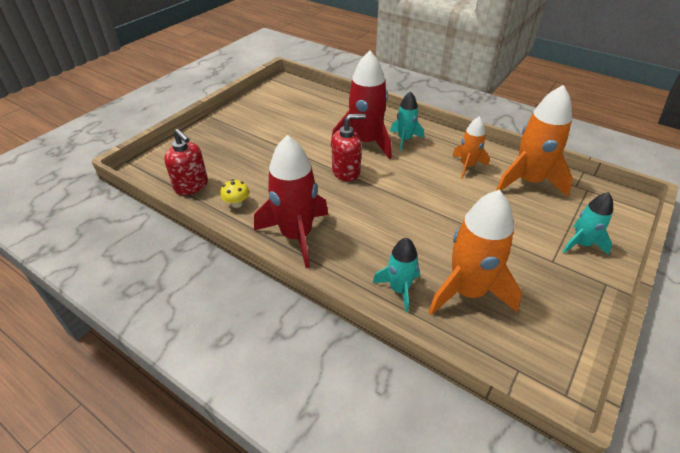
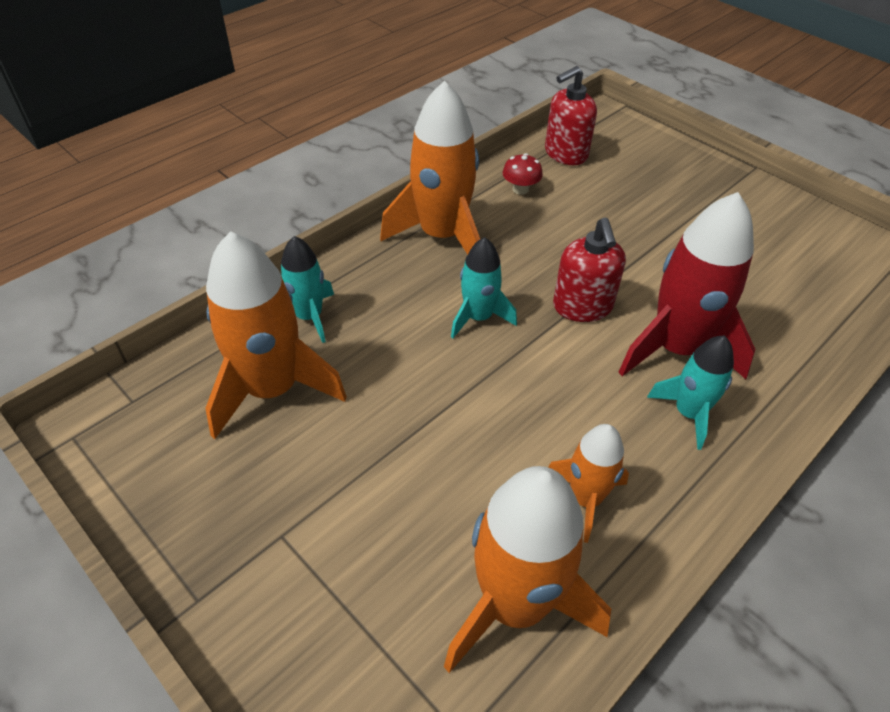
camera: 100 degrees right, 5 degrees up
yellow mushroom [220,179,249,208] -> red mushroom [503,153,543,195]
red rocket [254,135,328,268] -> orange rocket [380,81,480,255]
turquoise rocket [562,192,613,255] -> turquoise rocket moved to [451,237,517,338]

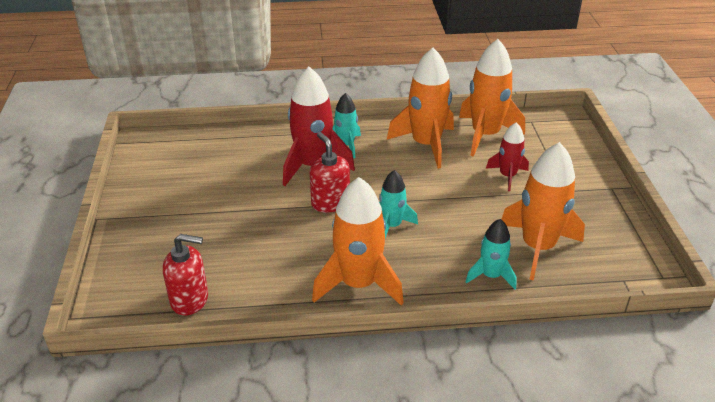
camera: 140 degrees left, 10 degrees down
red mushroom [503,153,543,195] -> none
orange rocket [548,424,629,543] -> orange rocket [387,48,454,169], size x1.77
red soap dispenser [553,218,626,322] -> red soap dispenser turned 60 degrees counterclockwise [310,132,350,213]
none -> red rocket [486,122,529,191]

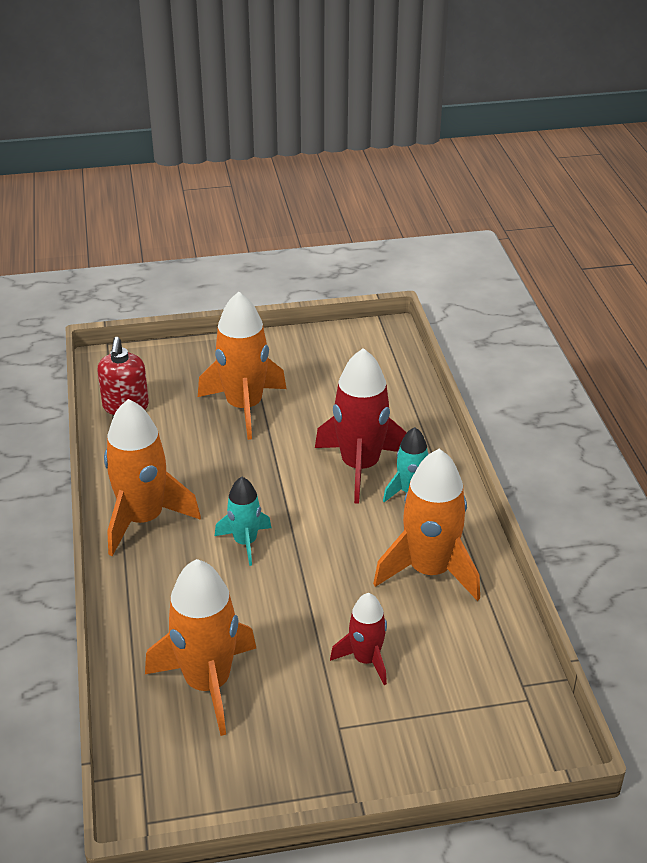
camera: 85 degrees right, 0 degrees up
red soap dispenser [310,132,350,213] -> none
orange rocket [459,39,525,157] -> orange rocket moved to [198,292,287,440]
turquoise rocket [465,219,517,289] -> none

